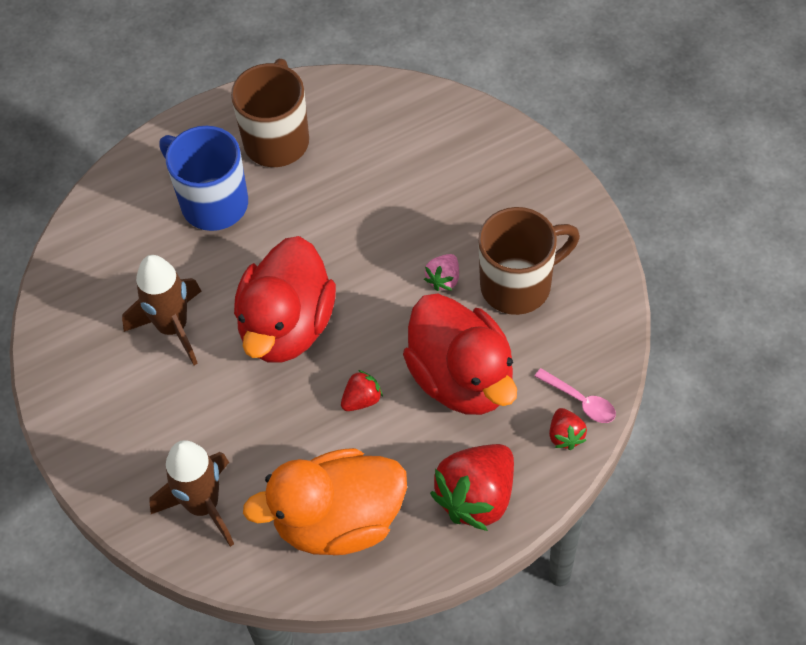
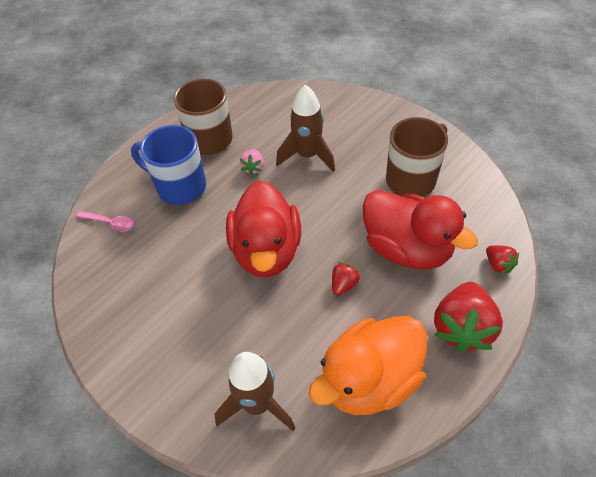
camera: 20 degrees left, 5 degrees down
brown rocket [122,255,201,365] -> brown rocket moved to [276,85,335,172]
pink strawberry [424,254,459,291] -> pink strawberry moved to [240,149,264,175]
pink spoon [534,368,616,423] -> pink spoon moved to [76,211,134,232]

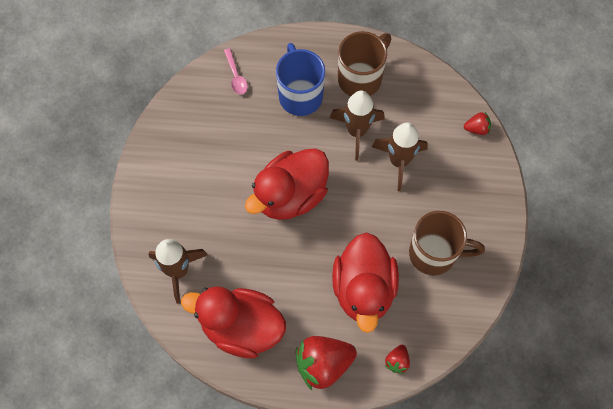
camera: 50 degrees right, 15 degrees up
pink strawberry [240,149,264,175] -> brown rocket [330,91,385,161]
orange duck [309,316,427,415] -> red duck [181,286,286,358]
red strawberry [332,262,360,296] -> red strawberry moved to [464,112,491,135]

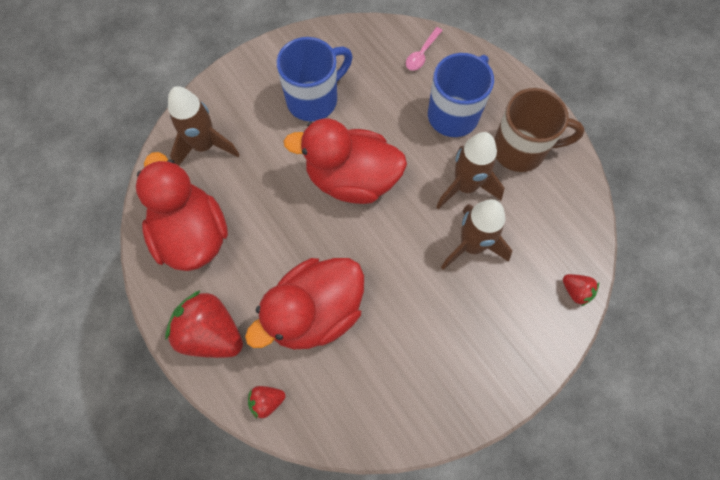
camera: 50 degrees right, 0 degrees up
brown mug [409,211,485,275] -> none
none -> blue mug [276,37,352,122]

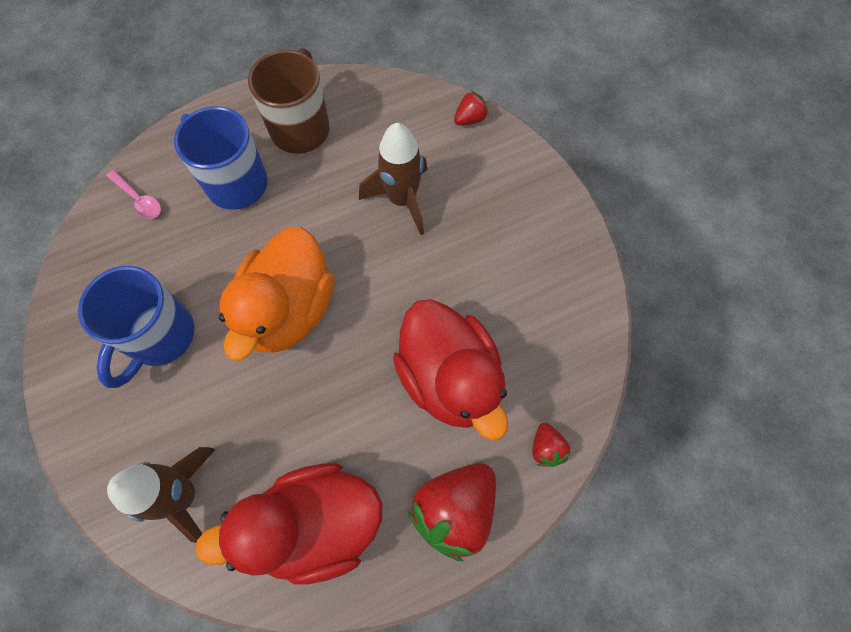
camera: 80 degrees left, 0 degrees up
blue mug [276,37,352,122] -> blue mug turned 135 degrees counterclockwise [78,266,195,388]
red duck [284,118,407,204] -> orange duck [219,227,334,361]
brown rocket [436,132,505,209] -> none

